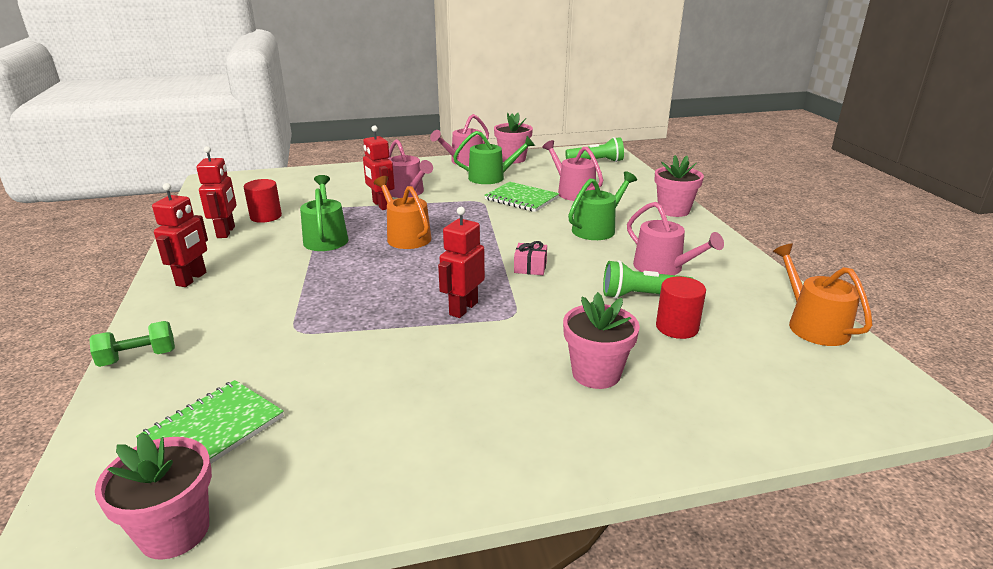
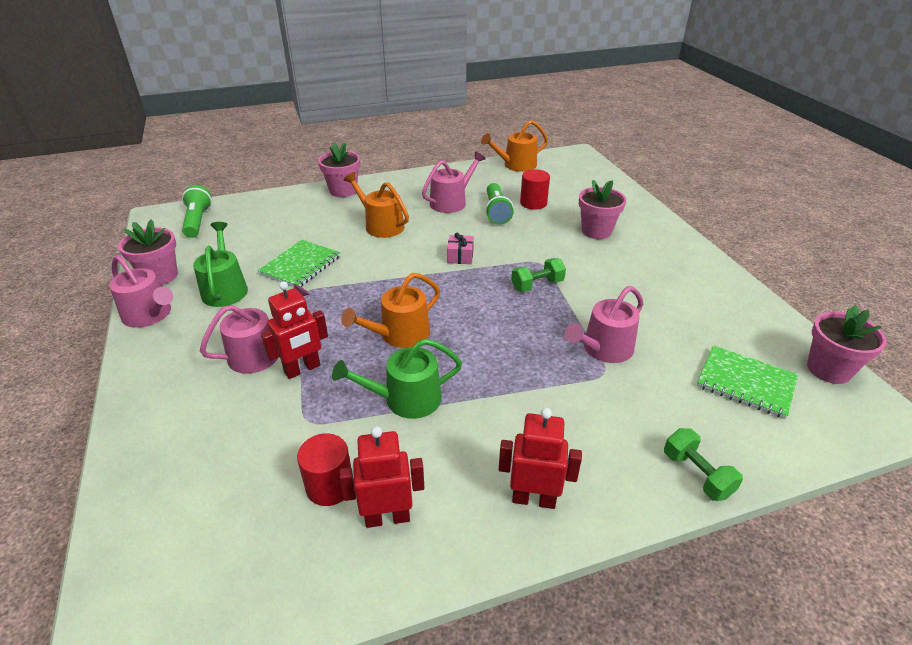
camera: 95 degrees left, 10 degrees up
red robot [438,207,485,318] -> green dumbbell [511,258,566,292]
pink watering can [542,140,603,201] -> pink watering can moved to [565,286,643,363]
green watering can [568,171,637,240] -> orange watering can [344,172,409,238]

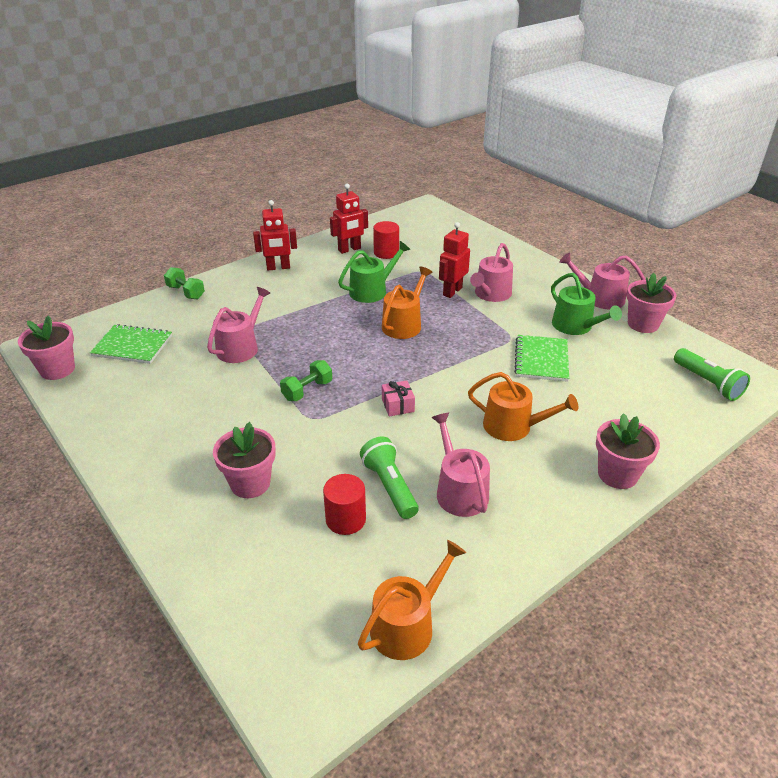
camera: 160 degrees right, 0 degrees up
pink watering can [422,151,486,213] -> pink watering can turned 135 degrees clockwise [431,412,490,517]

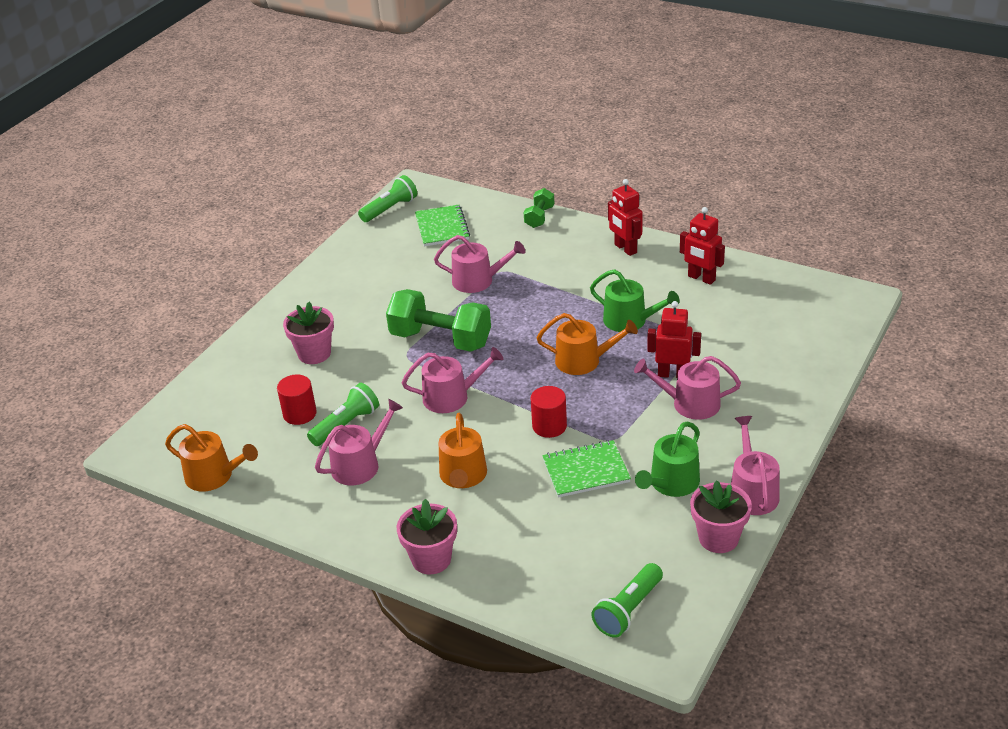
camera: 70 degrees right, 0 degrees up
pink flower pot [18,316,75,380] -> green flashlight [358,175,417,222]
green dumbbell [280,360,332,401] -> green dumbbell [386,289,491,352], size x1.99
red cylinder [373,221,399,259] -> red cylinder moved to [531,386,567,438]
pink gift [382,380,415,416] -> pink watering can [402,347,503,413]

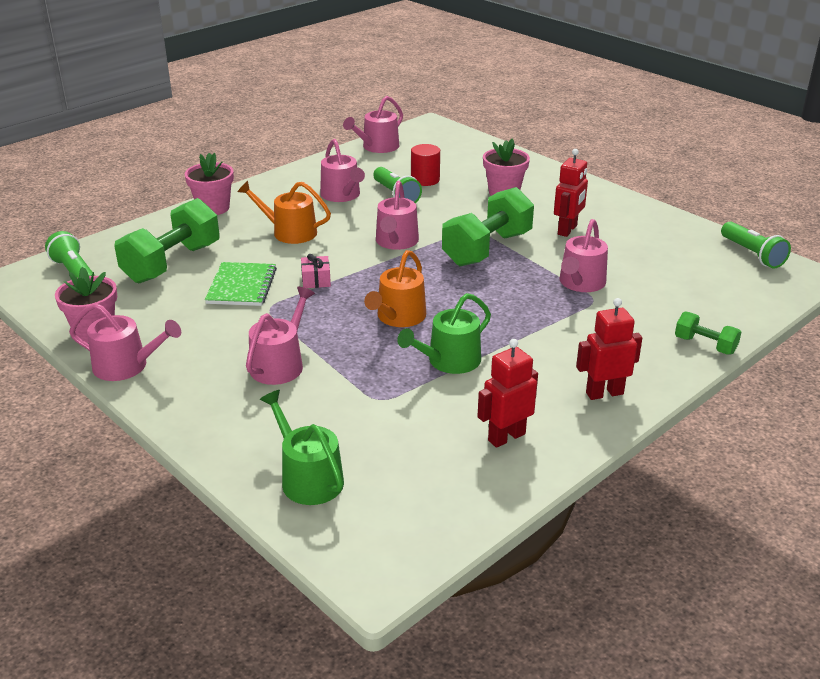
camera: 105 degrees right, 5 degrees down
orange watering can [165,424,258,491] -> pink watering can [343,96,403,153]
green notebook [415,205,470,247] -> none
red cylinder [531,386,567,438] -> pink gift [301,254,331,288]
green watering can [635,421,700,497] -> green watering can moved to [260,390,344,505]
red robot [647,301,701,378] -> red robot moved to [554,149,588,237]
none -> green dumbbell [114,198,220,283]

